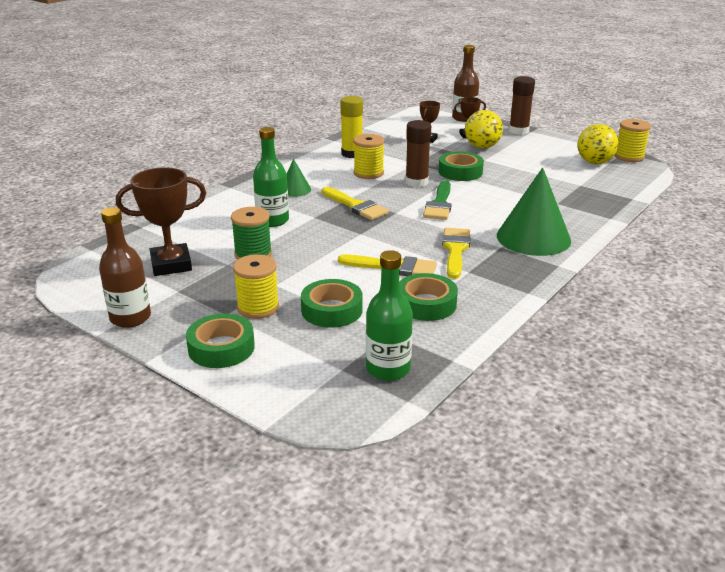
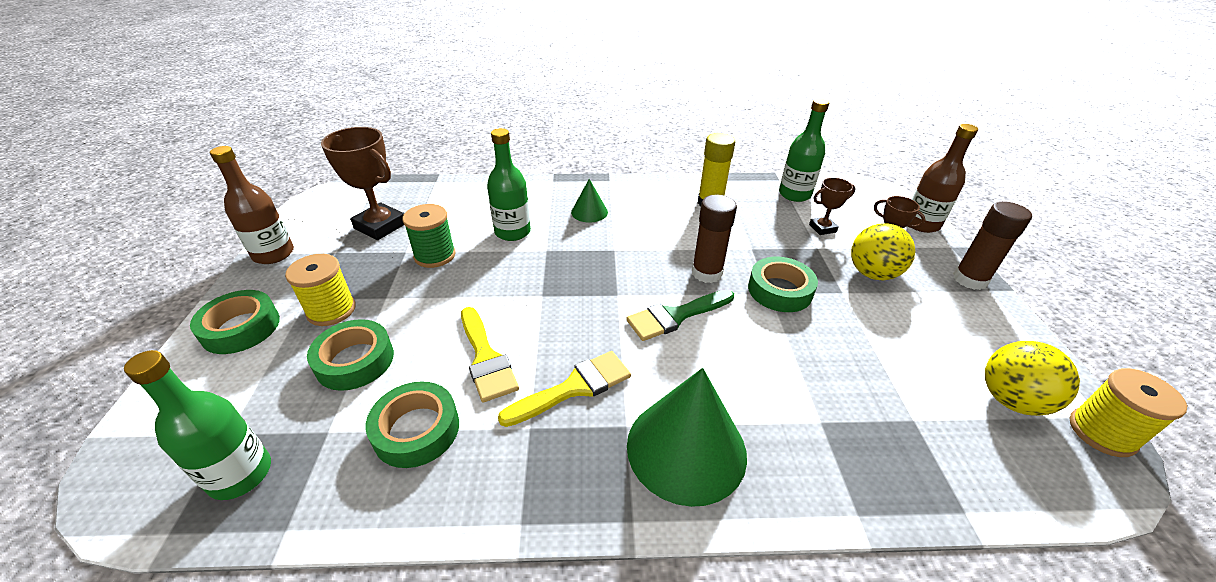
camera: 50 degrees right, 10 degrees up
yellow brush [321,187,389,220] -> none
yellow spool [353,134,384,179] -> none
none -> green bottle [779,98,829,202]

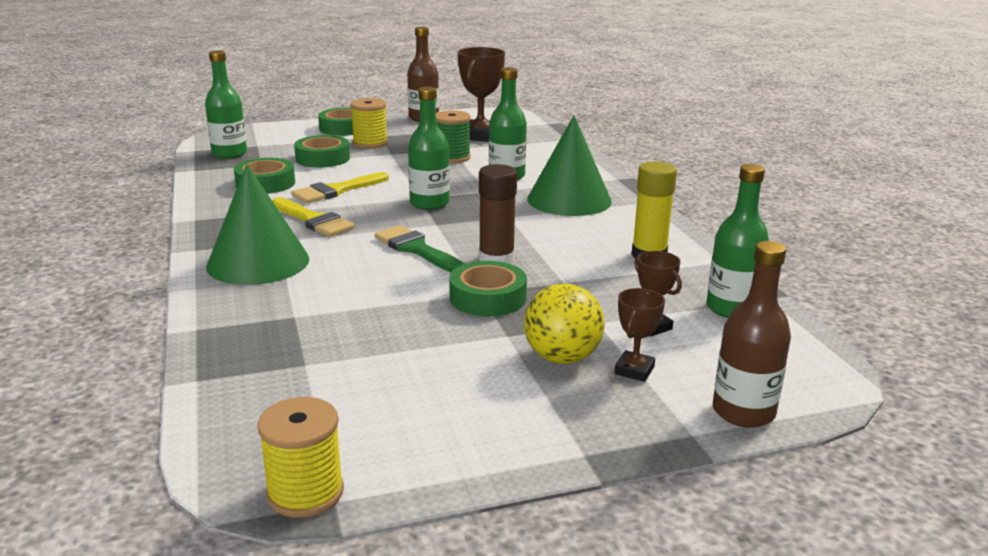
camera: 75 degrees right, 15 degrees down
green cone [571,179,608,223] -> green cone [527,115,612,216], size x2.01
brown glue stick [953,201,1032,290] -> none
yellow ball [985,341,1080,416] -> none
none -> green bottle [408,87,450,210]

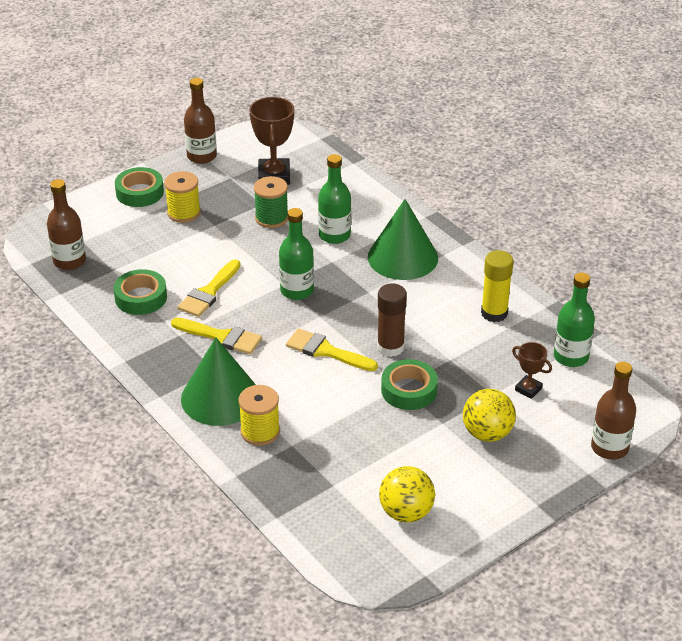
camera: 20 degrees left, 15 degrees up
green bottle [205,50,247,159] -> brown bottle [47,179,86,270]
yellow spool [257,397,344,518] -> yellow spool moved to [238,385,280,446]
green tape [294,135,350,167] -> none
green brush [375,225,464,272] -> yellow brush [286,328,378,371]
brown trophy [615,288,665,382] -> none
none -> yellow ball [379,466,435,522]

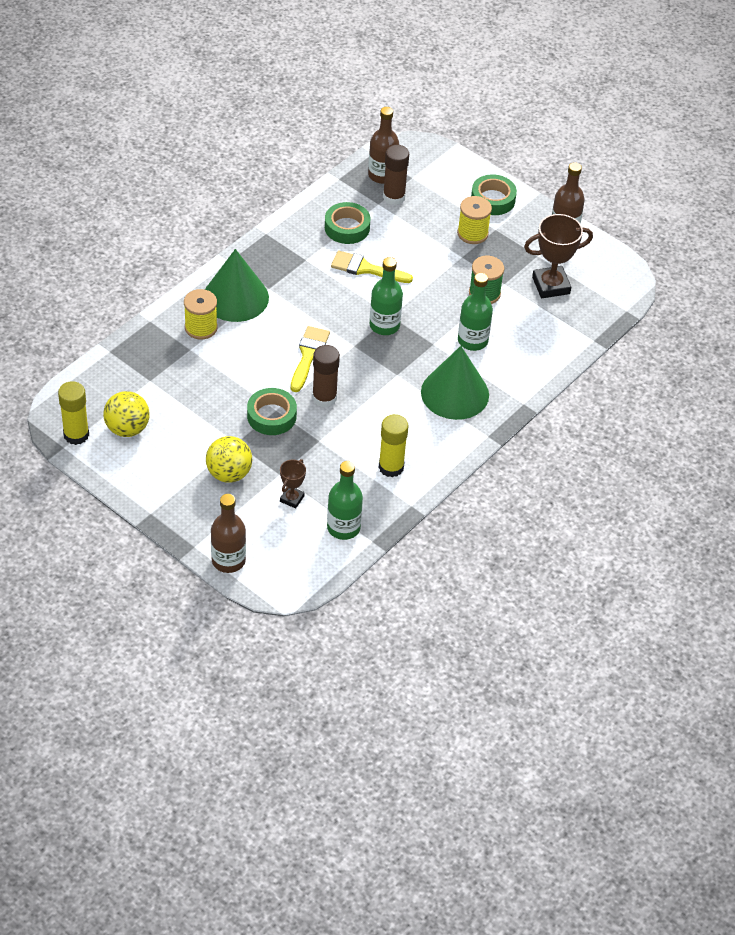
camera: 75 degrees right, 10 degrees up
yellow brush [171,318,262,354] -> none
none -> yellow glue stick [58,381,89,445]
none -> brown glue stick [383,145,409,205]

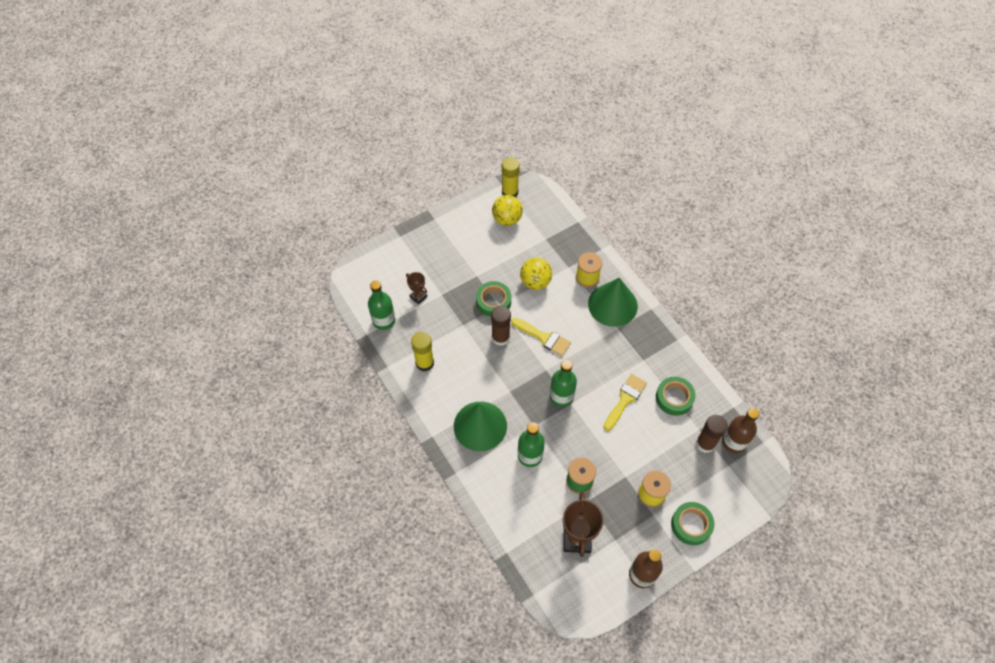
camera: 110 degrees right, 10 degrees up
yellow ball [206,436,252,483] -> yellow ball moved to [520,258,552,290]
brown bottle [211,494,246,573] -> none

